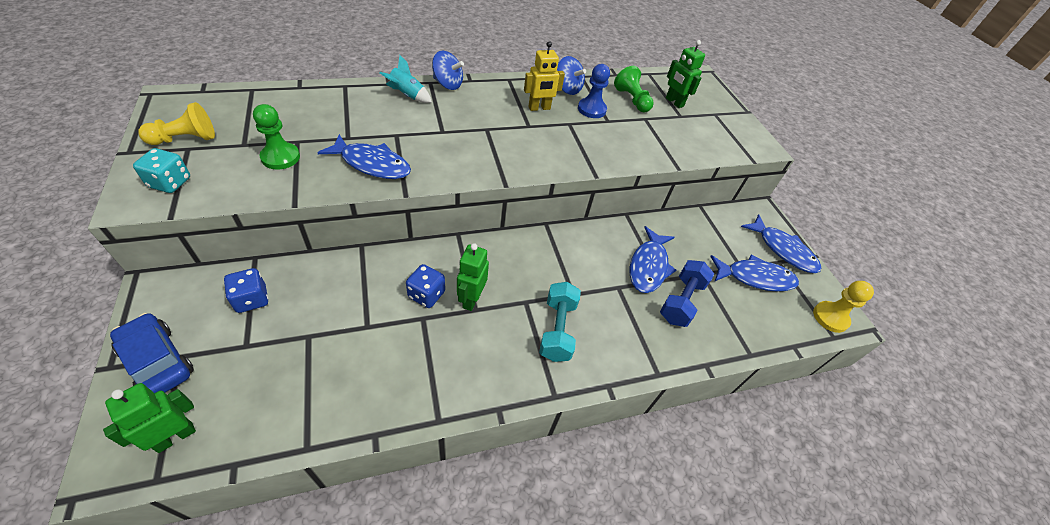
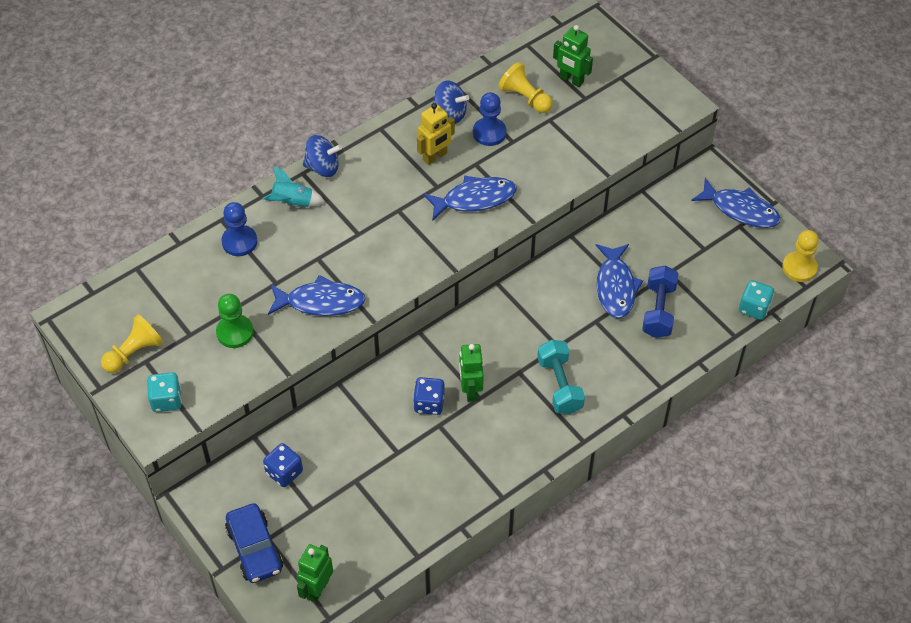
camera: 15 degrees left, 5 degrees up
blue car [110,313,194,393] -> blue car turned 135 degrees counterclockwise [225,503,283,583]
green pawn [614,66,654,112] -> yellow pawn [498,62,553,113]
blue fish [710,255,799,292] -> blue fish moved to [423,175,516,220]
none -> blue pawn [221,202,257,256]
none -> turquoise dice [739,280,774,320]

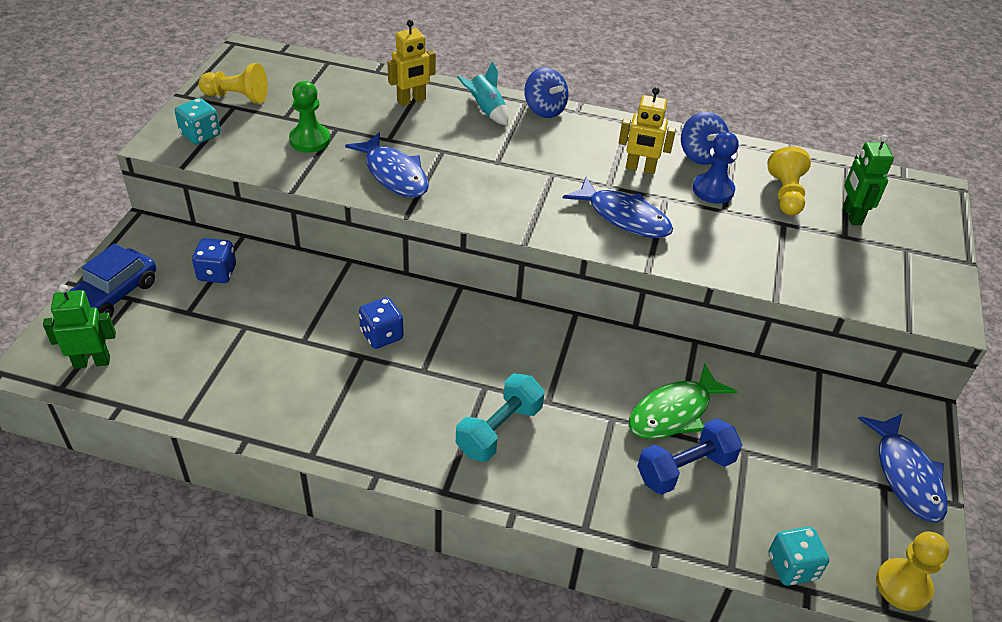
camera: 50 degrees right, 10 degrees down
blue pawn [221,202,257,256] -> yellow robot [387,20,436,106]
green robot [459,344,484,402] -> none
blue fish [595,244,643,318] -> green fish [629,363,737,439]

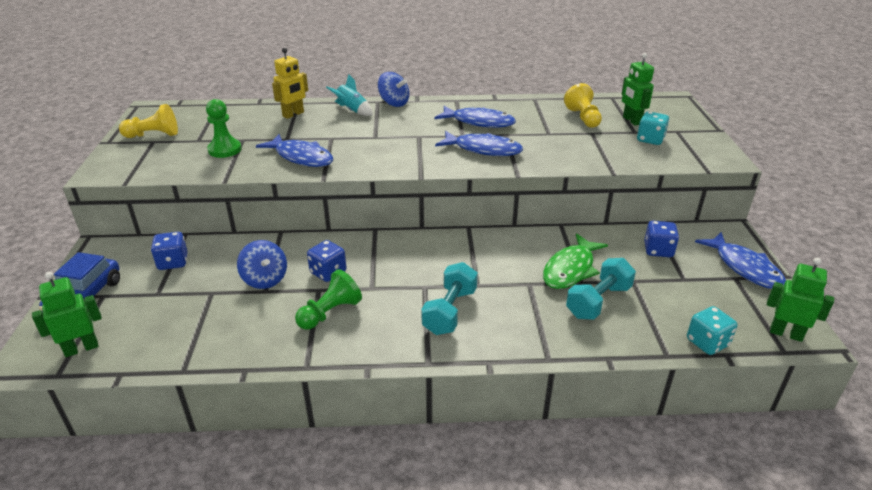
camera: 15 degrees left, 10 degrees down
turquoise dice [175,98,220,145] -> turquoise dice moved to [637,112,669,145]
yellow robot [619,87,676,174] -> blue fish [434,106,516,128]
blue dumbbell [637,418,742,495] -> turquoise dumbbell [566,258,636,320]
blue spinning top [681,112,729,165] -> blue spinning top moved to [237,240,287,289]
blue pawn [693,132,739,204] -> none
yellow pawn [876,531,949,611] -> green robot [767,258,834,342]
none -> green pawn [295,269,362,330]
none -> blue dice [644,221,679,258]

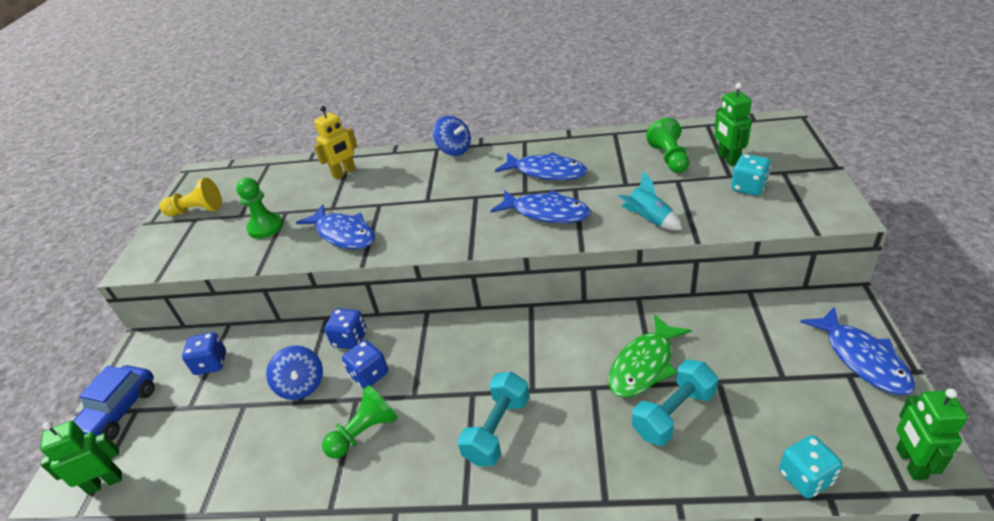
camera: 10 degrees right, 5 degrees up
turquoise rocket [326,75,373,116] -> turquoise rocket moved to [618,172,682,230]
yellow pawn [564,83,602,128] -> green pawn [646,118,689,173]
blue dice [644,221,679,258] -> blue dice moved to [324,308,367,349]
green robot [767,258,834,342] -> green robot turned 120 degrees counterclockwise [896,388,968,480]

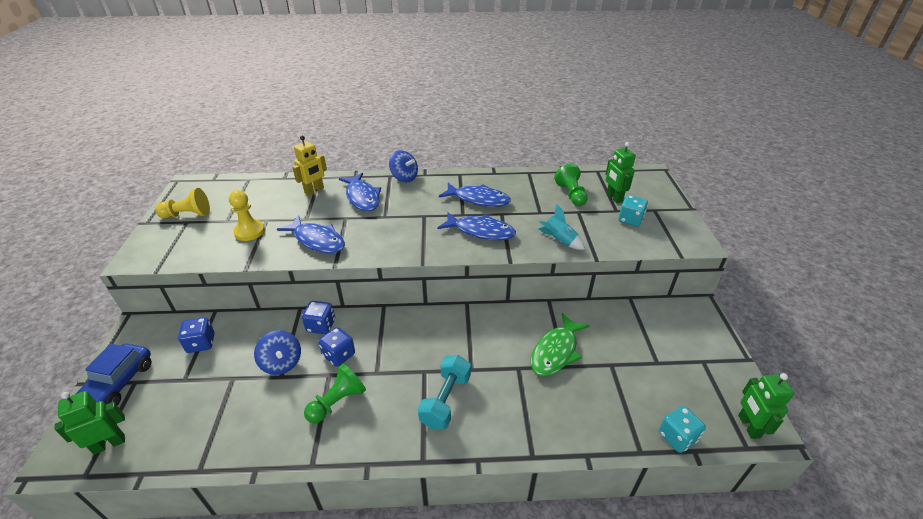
camera: 10 degrees left, 0 degrees up
green pawn [236,178,283,239] -> yellow pawn [229,190,265,241]
turquoise dumbbell [632,359,718,446] -> none
blue fish [800,306,915,395] -> blue fish moved to [339,173,381,212]

